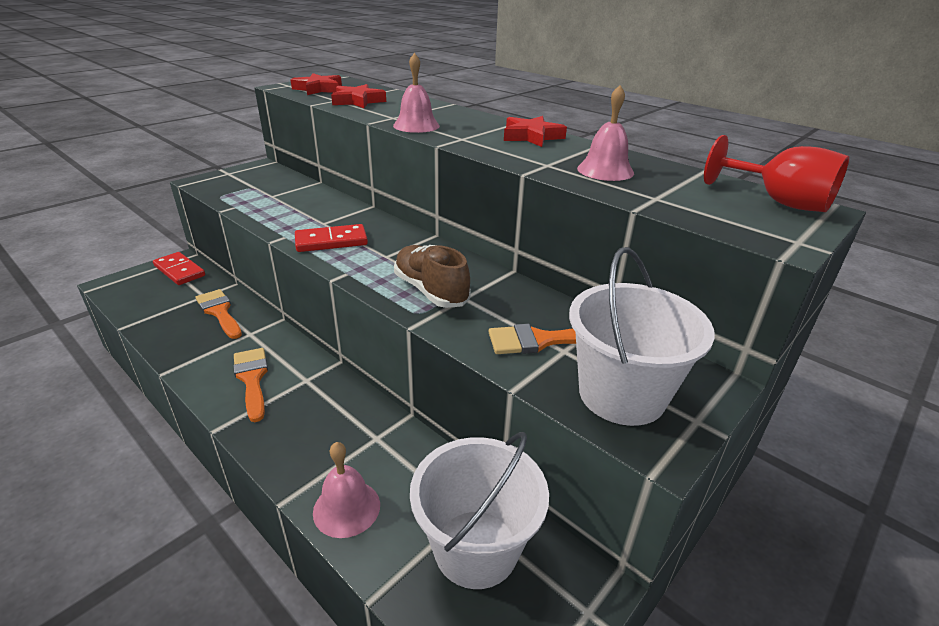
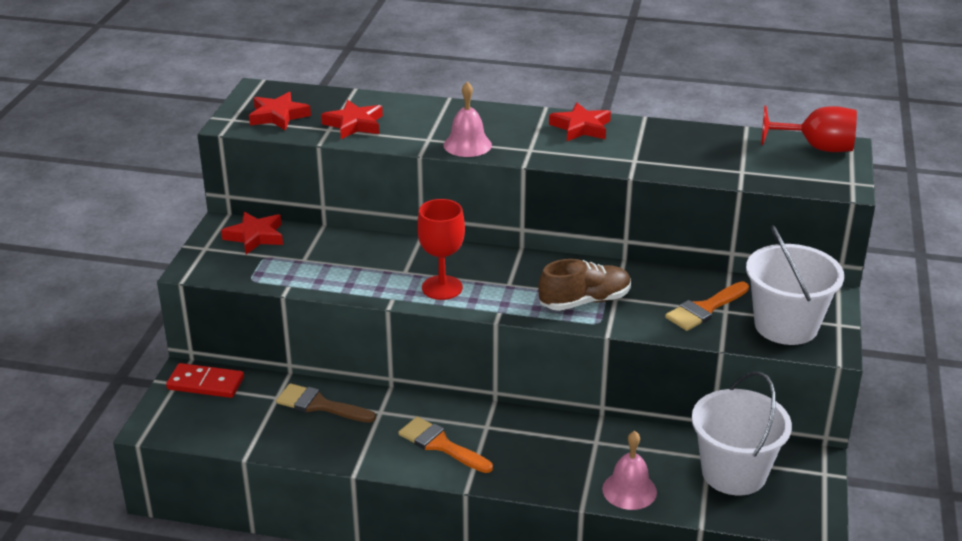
camera: 30 degrees left, 0 degrees up
orange brush [195,289,242,339] -> brown brush [276,383,376,423]
red domino [295,224,368,252] -> red goblet [417,199,465,300]
brown shoe [394,245,471,308] -> brown shoe turned 135 degrees clockwise [538,259,631,311]
pink bell [577,85,634,181] -> none
none -> red star [221,212,283,254]

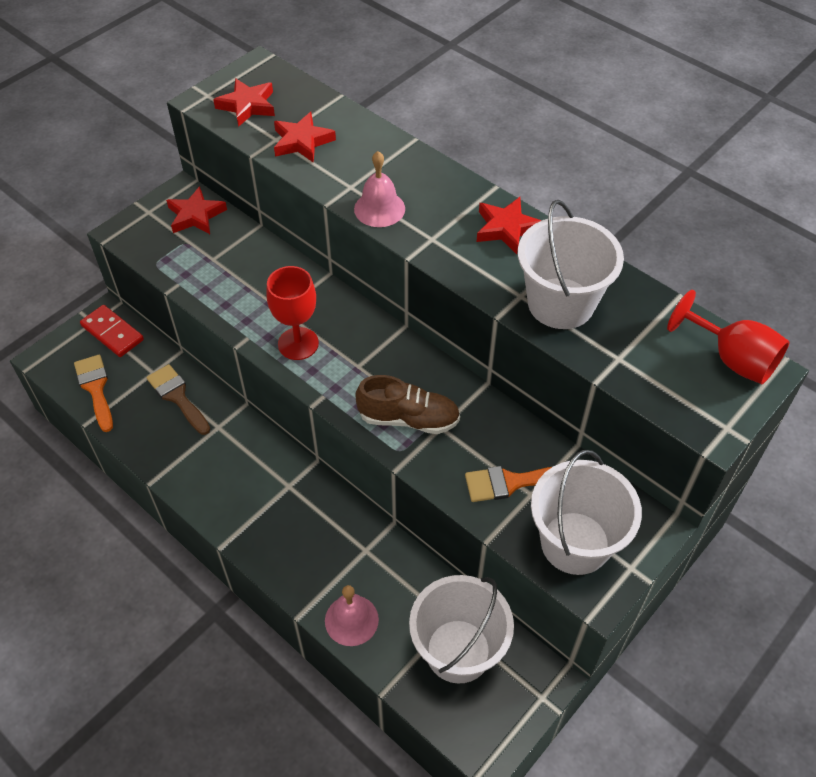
camera: 30 degrees right, 20 degrees up
orange brush [398,417,493,473] -> orange brush moved to [74,355,113,432]
none -> white bucket [518,200,624,329]

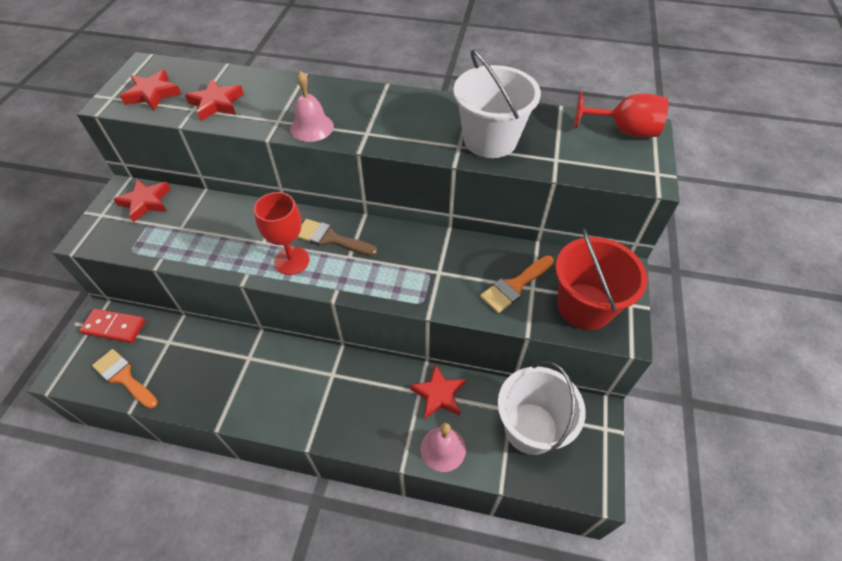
camera: 30 degrees left, 0 degrees up
brown brush [146,364,211,435] -> brown brush moved to [297,219,378,256]
brown shoe [355,375,460,434] -> none
red star [476,197,542,254] -> red star moved to [410,364,466,420]
white bucket [531,450,642,575] -> red bucket [555,228,648,330]

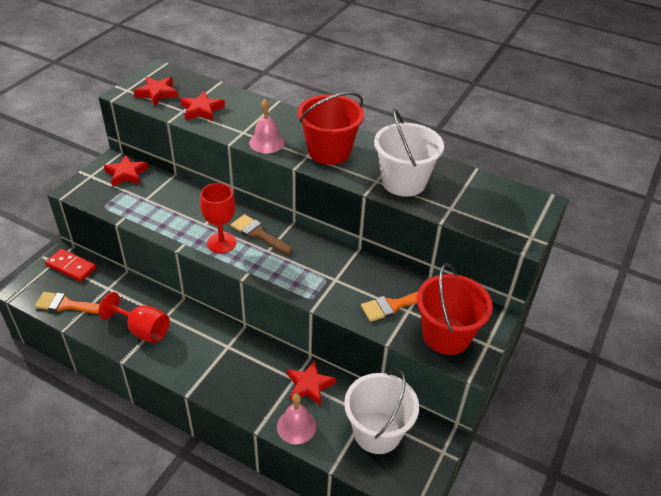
camera: 15 degrees right, 10 degrees down
orange brush [92,349,158,408] -> orange brush turned 45 degrees counterclockwise [35,292,100,314]
red goblet [574,91,668,137] -> red goblet moved to [98,292,170,343]
none -> red bucket [298,92,364,165]

